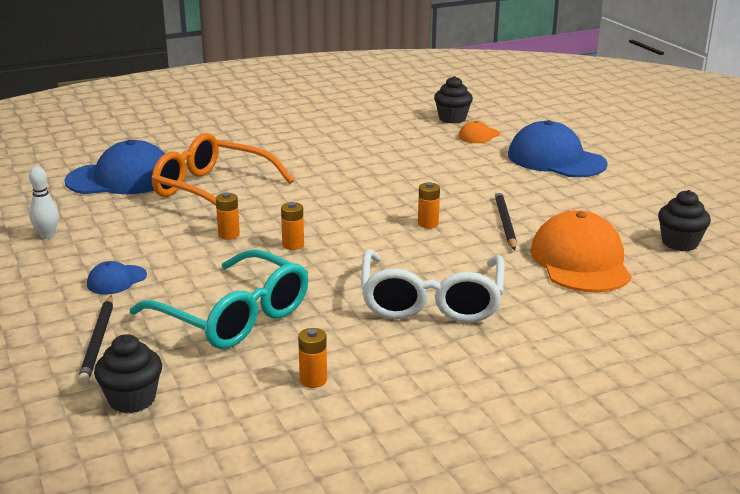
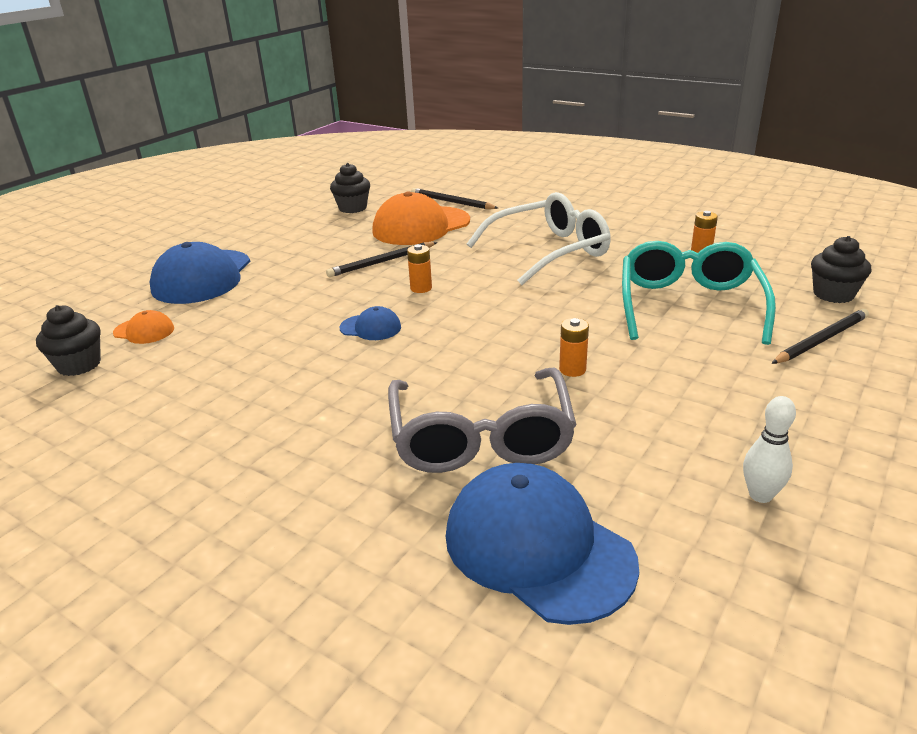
camera: 120 degrees left, 5 degrees up
blue cap [87,261,147,295] -> blue cap moved to [340,306,401,340]
orange glasses [152,133,294,217] -> grey glasses [388,367,577,473]
orange battery [281,202,304,250] -> none
none -> black pencil [411,188,498,209]

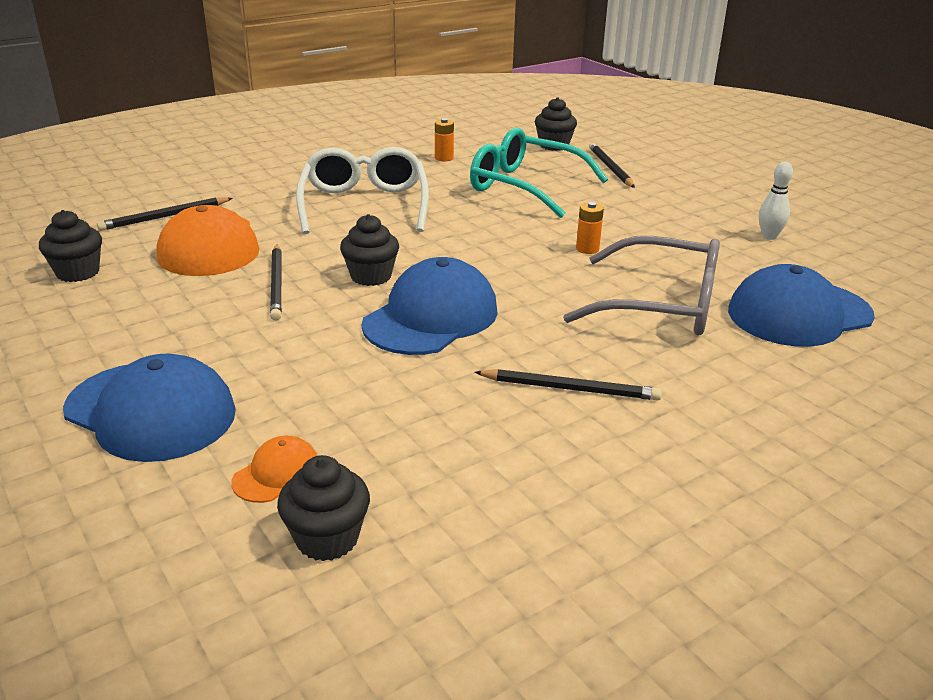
camera: 70 degrees left, 0 degrees up
blue cap [340,306,401,340] -> blue cap [362,257,498,355], size x2.13
orange battery [407,244,432,293] -> black cupcake [340,214,399,286]
none -> black pencil [474,369,662,401]

